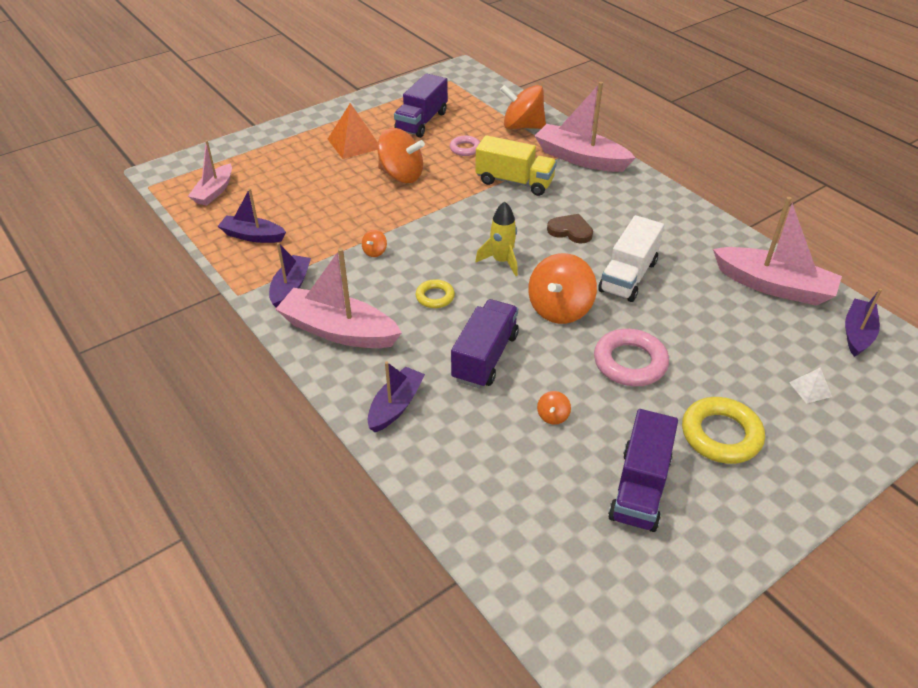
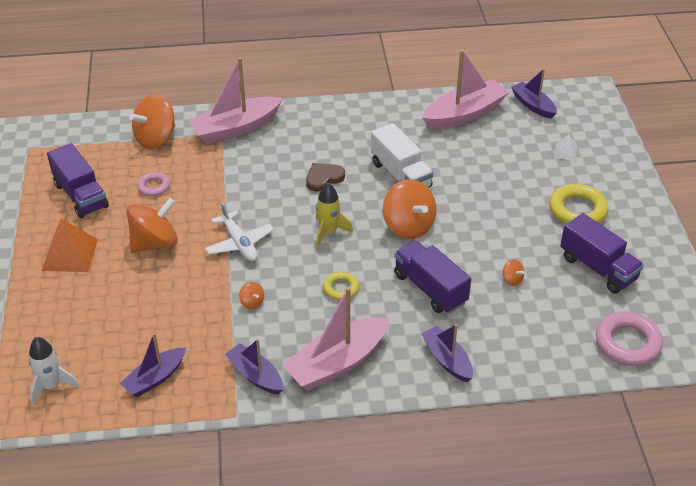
camera: 60 degrees left, 0 degrees up
pink boat [188,140,232,206] -> white rocket [29,337,79,406]
yellow truck [475,135,557,196] -> none
pink ring [594,329,669,386] -> pink ring moved to [596,312,663,366]
none -> white plane [205,202,274,261]

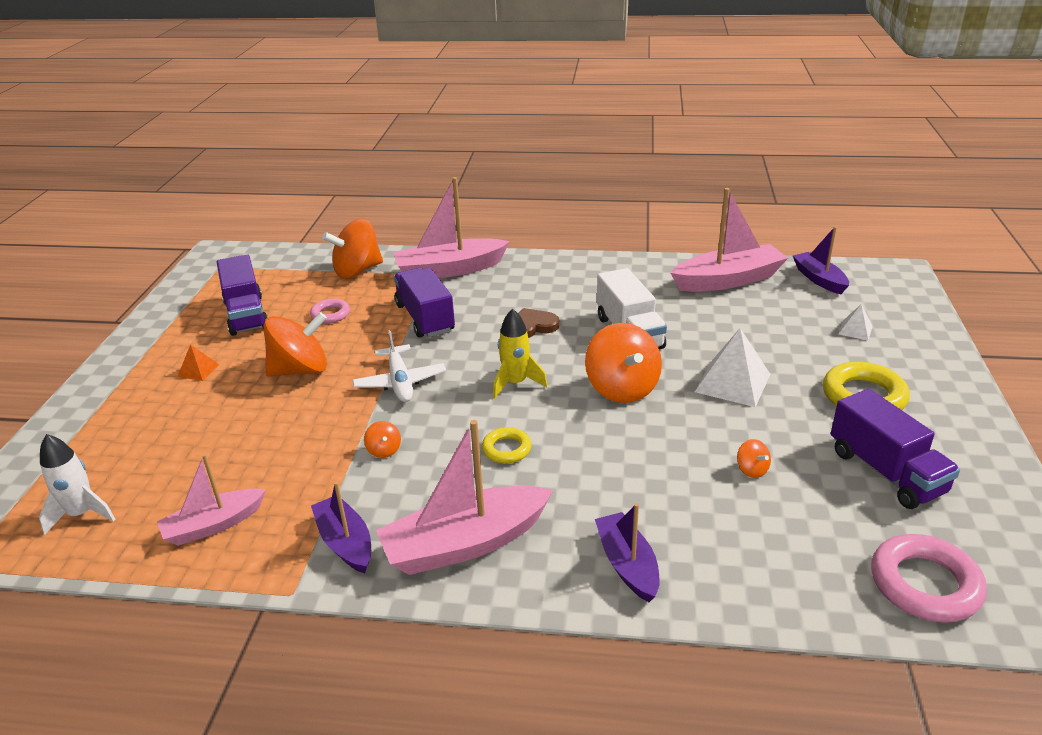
camera: 15 degrees right, 10 degrees down
orange pyramid [42,219,98,272] -> orange pyramid [177,344,219,381], size x0.51
purple boat [120,333,186,397] -> pink boat [157,454,266,546]
purple truck [394,241,471,314] -> purple truck moved to [394,268,455,338]
none -> white pyramid [695,328,770,407]

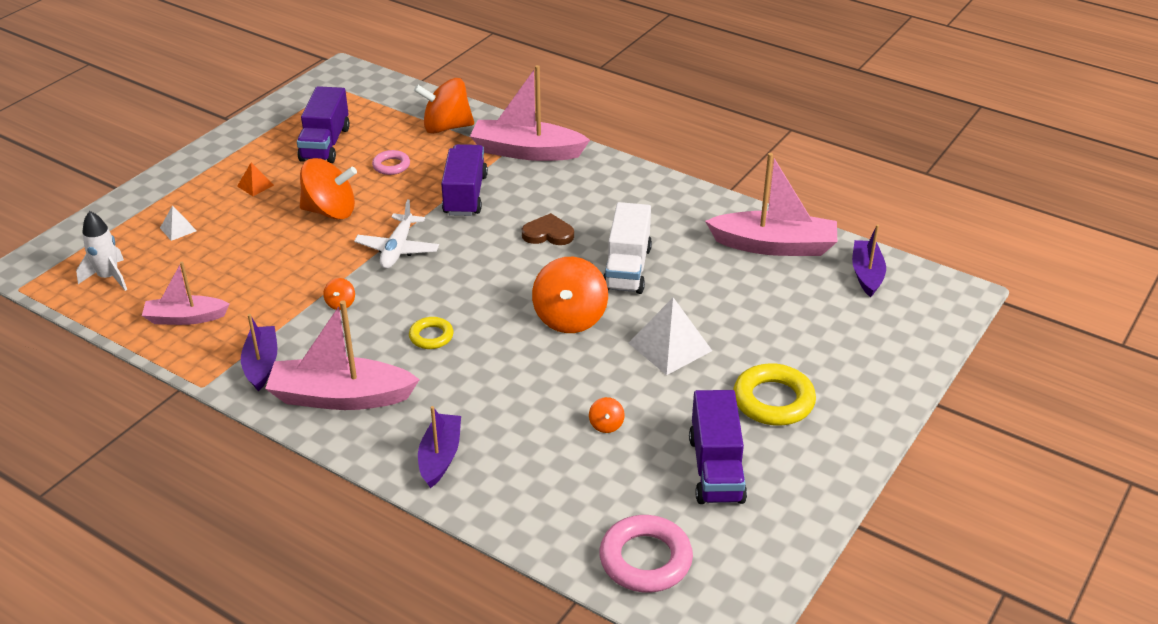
camera: 25 degrees right, 5 degrees up
yellow rocket [493,309,547,399] -> none
white pyramid [838,304,873,340] -> white pyramid moved to [160,205,196,241]

